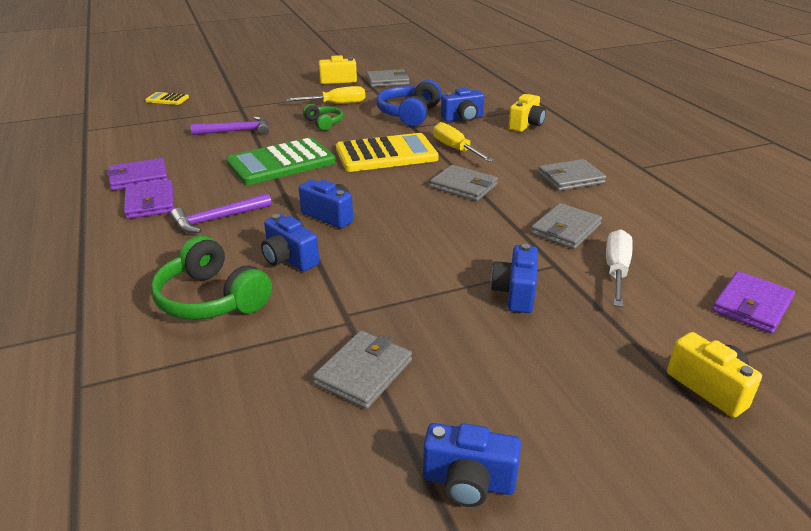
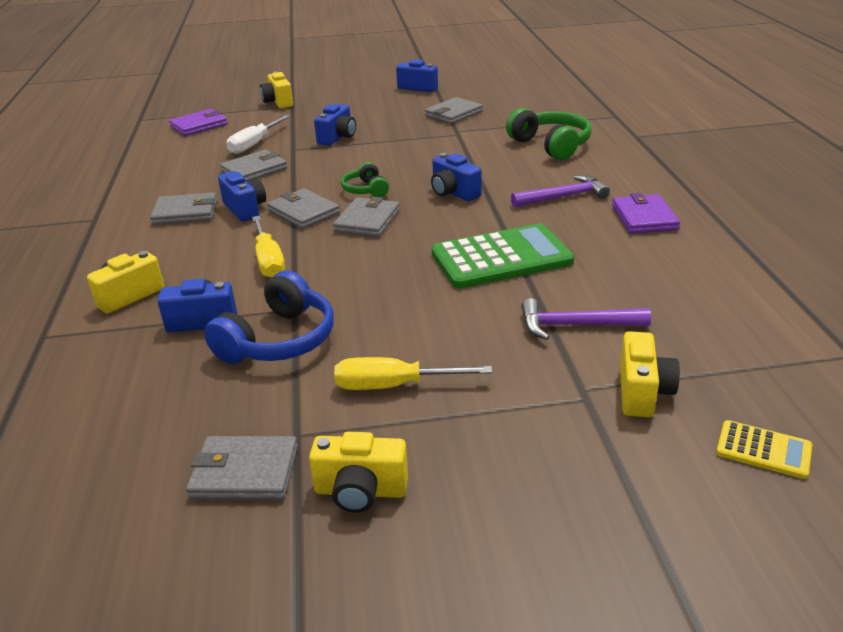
camera: 165 degrees left, 0 degrees up
purple wallet [107,158,168,190] -> none
blue camera [261,214,319,272] -> blue camera moved to [218,171,266,222]
green headphones [303,104,343,131] -> green headphones moved to [341,162,389,197]
yellow calculator [336,133,439,172] -> none
none -> grey wallet [333,196,400,237]
none -> yellow camera [620,331,680,417]

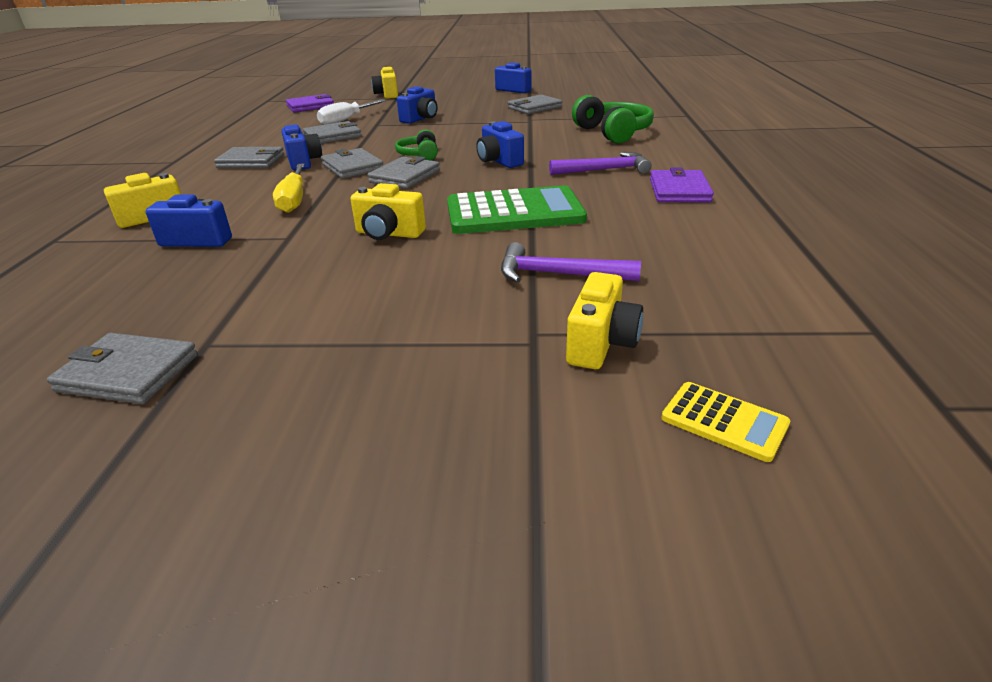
camera: 10 degrees right, 0 degrees up
blue headphones [204,270,334,364] -> none
yellow camera [309,432,408,513] -> yellow camera moved to [350,183,426,240]
yellow screwdriver [334,357,492,390] -> none

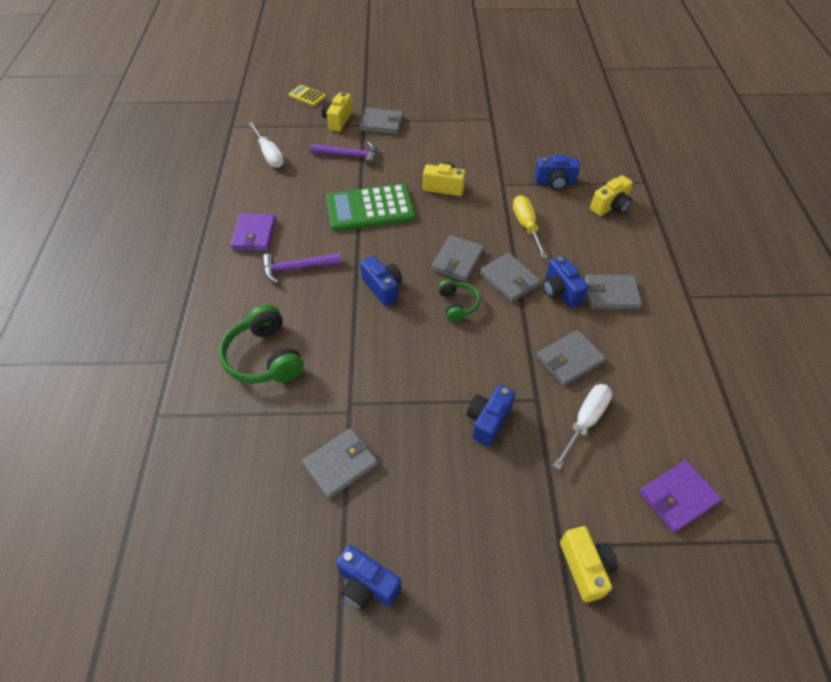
camera: 175 degrees right, 20 degrees up
grey wallet [47,333,198,404] -> grey wallet moved to [359,108,403,134]
none -> white screwdriver [248,122,284,168]

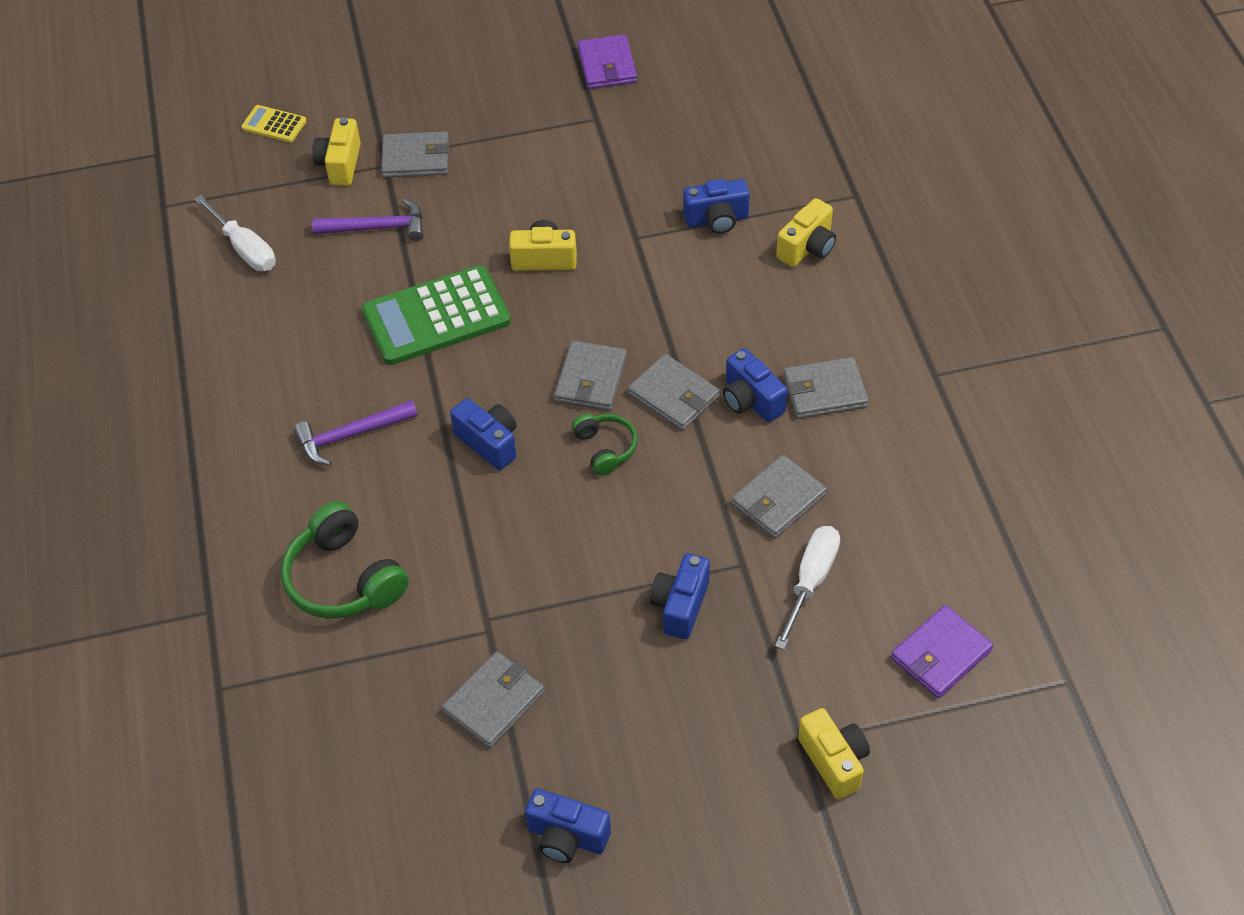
camera: 10 degrees left, 0 degrees up
purple wallet [230,213,276,251] -> purple wallet moved to [578,34,637,89]
yellow screwdriver [513,195,548,259] -> none

